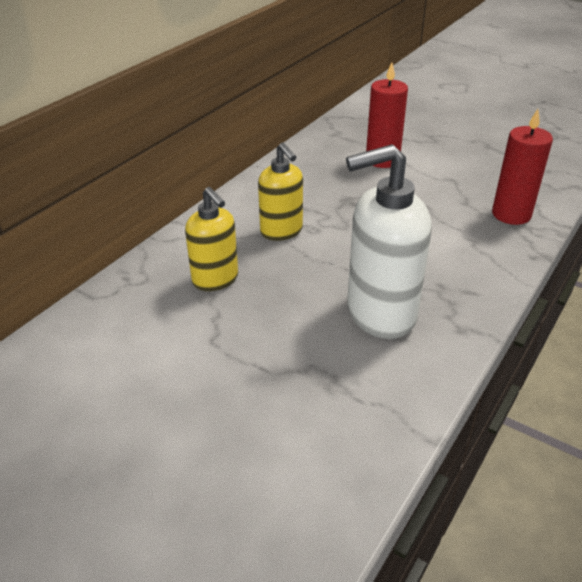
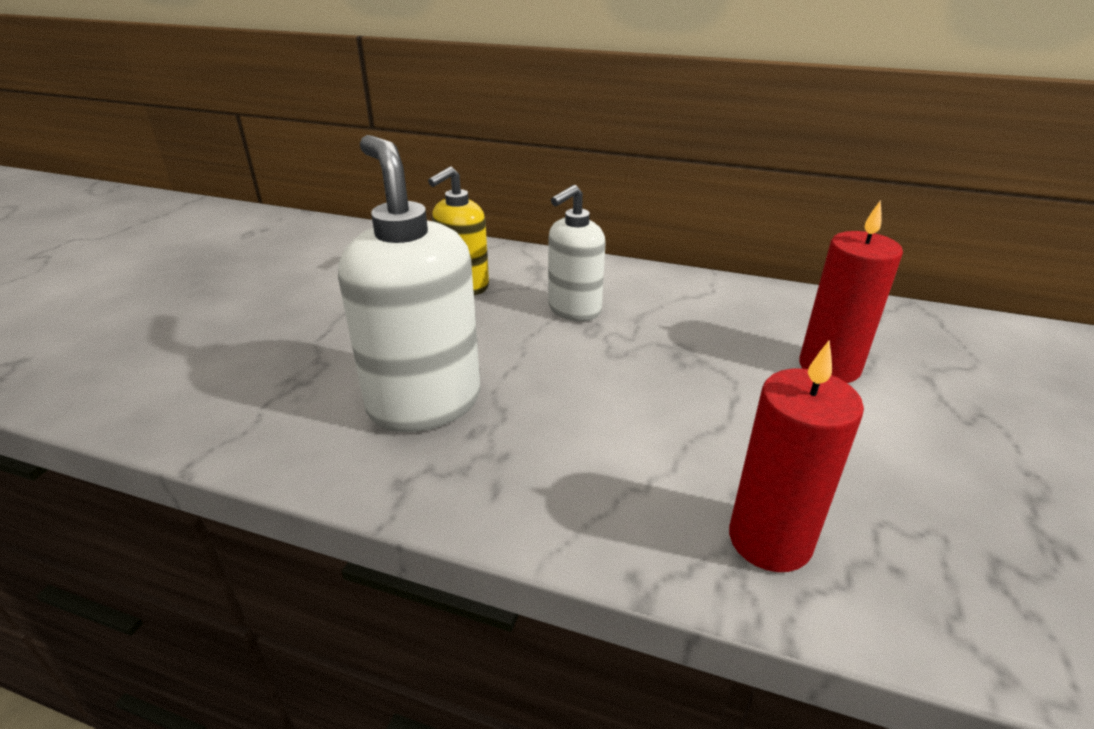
camera: 75 degrees right, 5 degrees down
yellow soap dispenser [258,143,303,241] -> white soap dispenser [548,185,606,321]

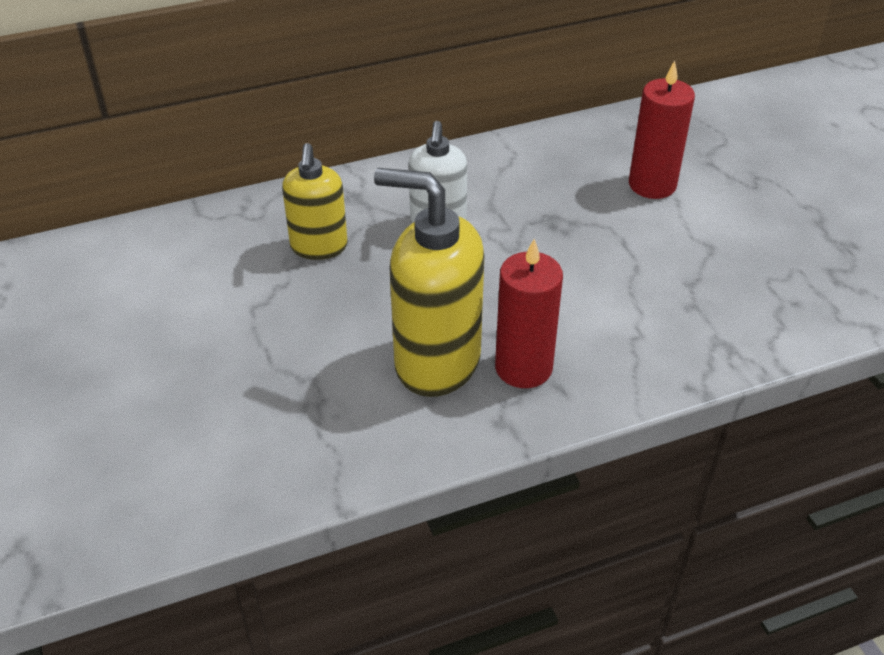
camera: 40 degrees left, 10 degrees up
white soap dispenser [338,135,480,432] -> yellow soap dispenser [374,168,484,397]
red candle [729,341,864,572] -> red candle moved to [495,239,563,388]

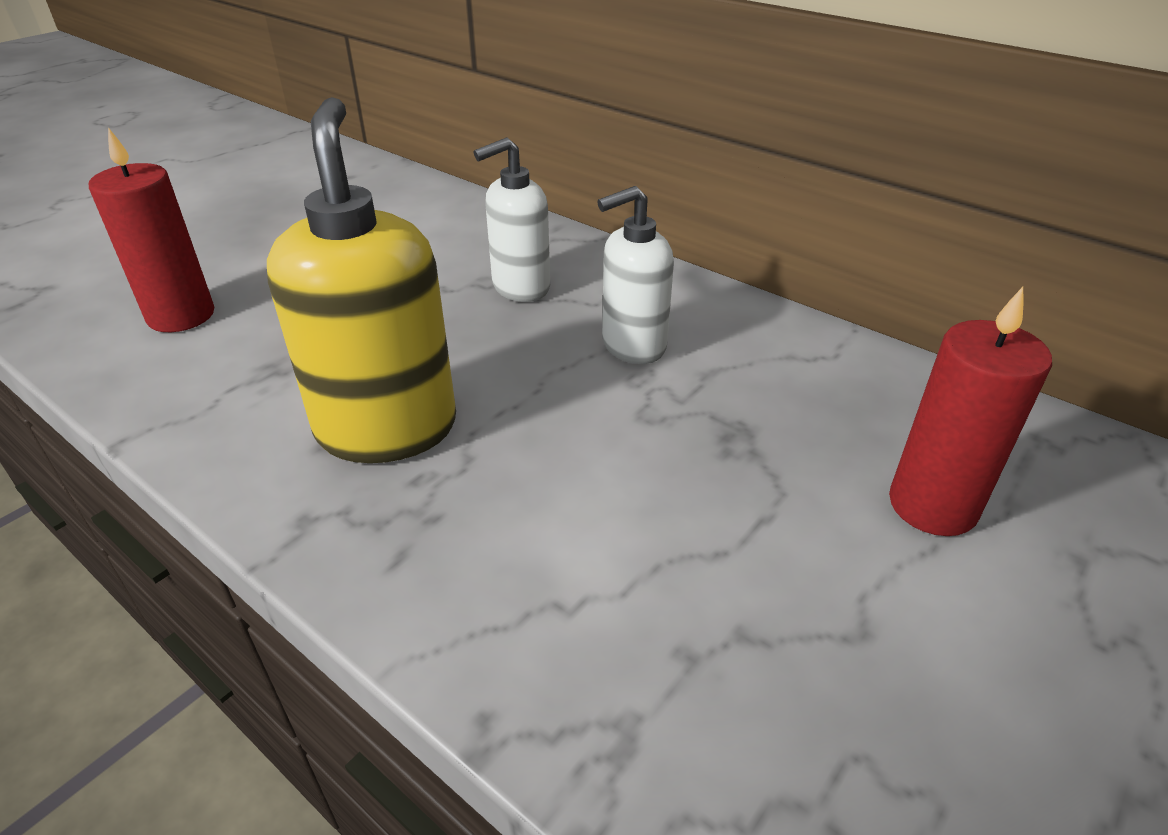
camera: 60 degrees right, 5 degrees down
yellow soap dispenser [282,143,348,260] -> white soap dispenser [474,138,550,302]
red candle [495,239,563,388] -> red candle moved to [89,127,214,332]

